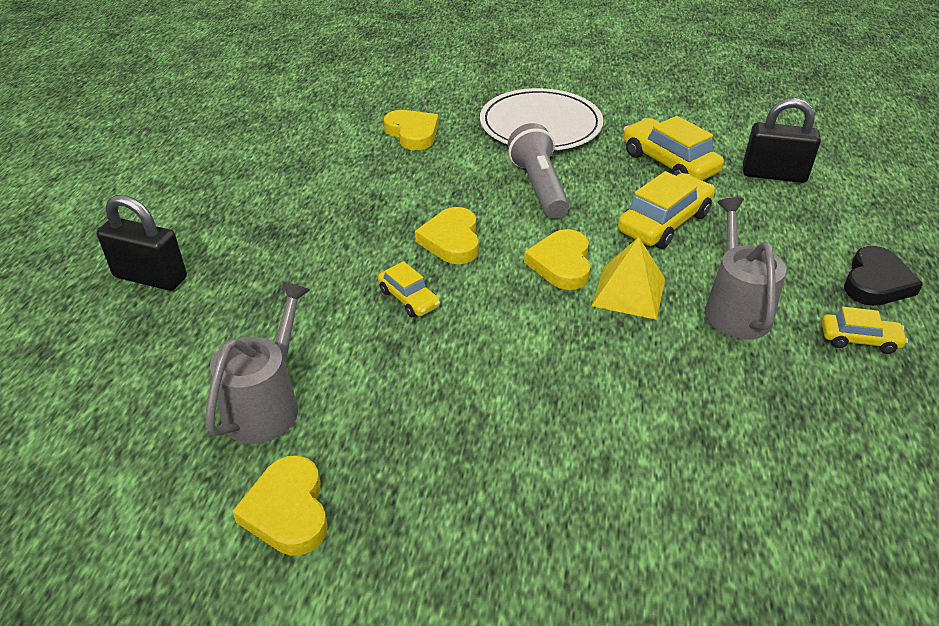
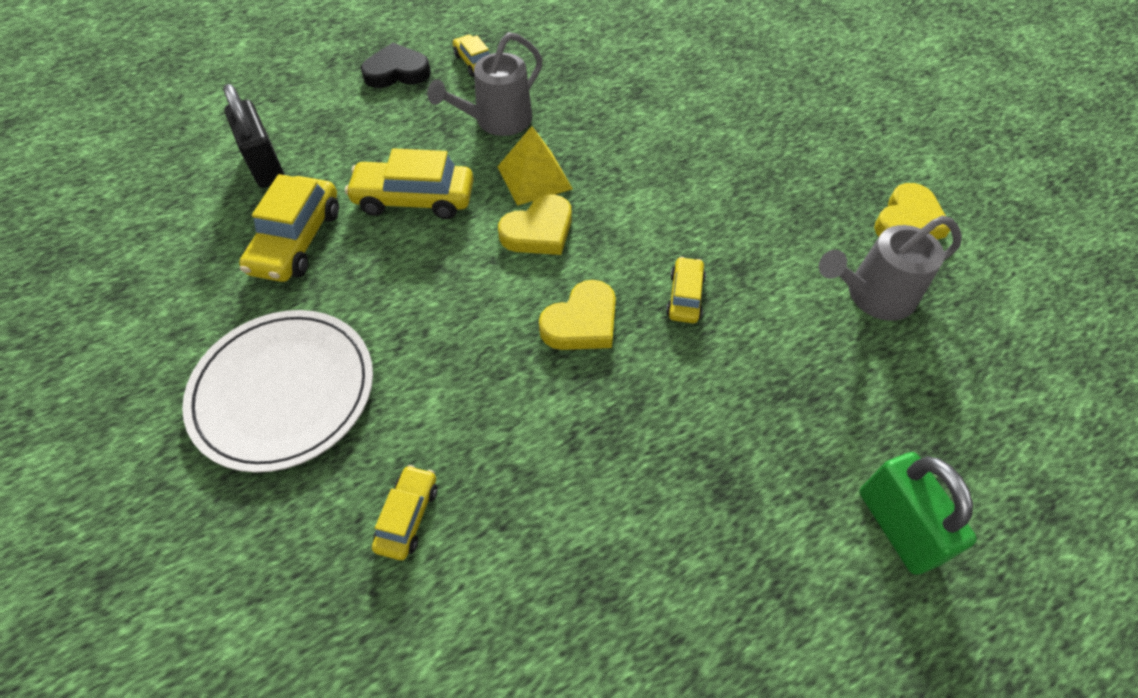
camera: 130 degrees left, 15 degrees up
black padlock [97,195,187,291] -> green padlock [859,452,977,575]
yellow heart [384,110,439,150] -> yellow car [372,465,437,560]
grey flashlight [508,123,569,219] -> none

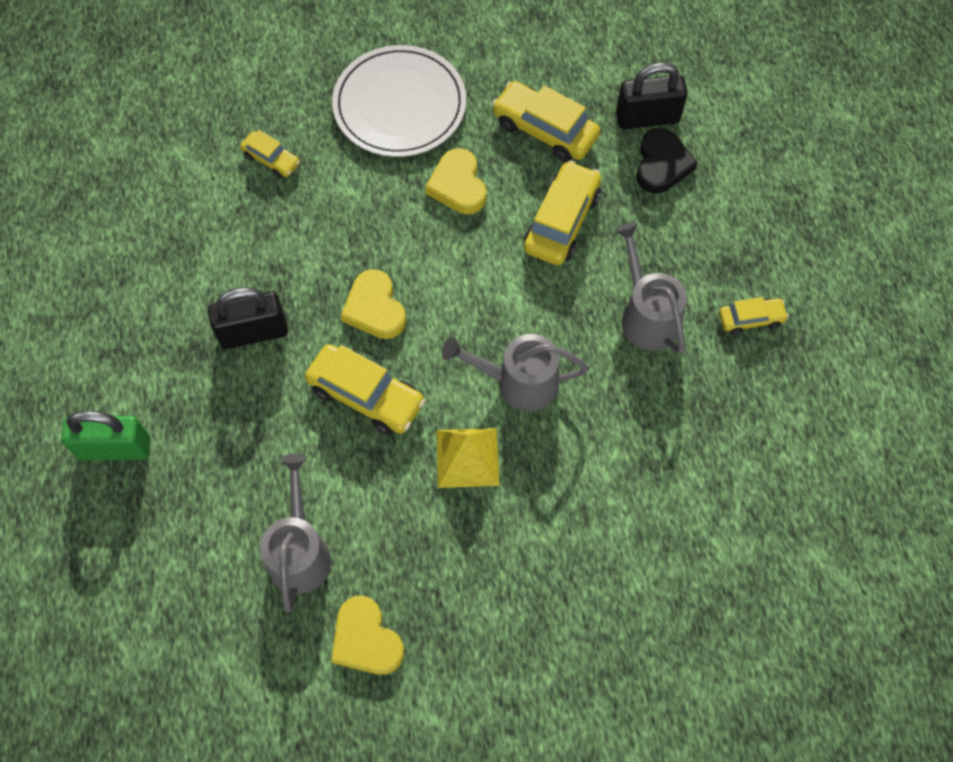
camera: 110 degrees right, 10 degrees up
black heart [361,42,431,88] -> black heart moved to [637,128,698,194]
yellow pyramid [498,126,573,206] -> yellow pyramid moved to [436,428,500,488]
yellow heart [498,194,572,255] -> yellow heart moved to [425,148,486,214]
yellow car [666,257,706,323] -> yellow car [305,344,425,435], size x1.76
none -> black padlock [208,287,288,349]
none -> grey watering can [442,334,589,411]

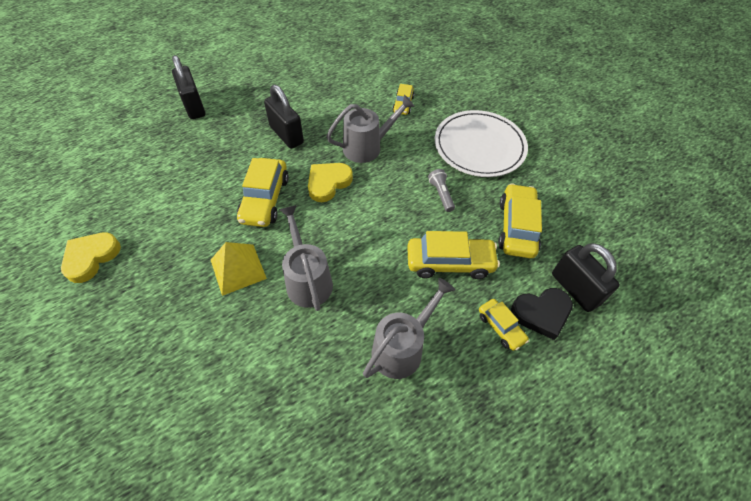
camera: 65 degrees right, 10 degrees down
green padlock [61,411,150,461] -> black padlock [172,55,205,119]
grey watering can [260,454,331,612] -> grey watering can moved to [326,95,415,163]
yellow heart [425,148,486,214] -> grey flashlight [428,169,455,212]
yellow car [719,297,789,335] -> yellow car moved to [479,299,529,351]

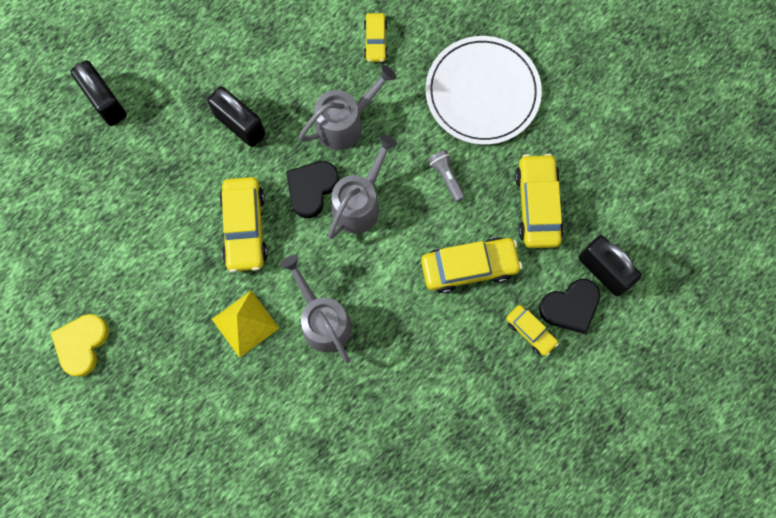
camera: 10 degrees left, 20 degrees up
yellow heart [308,163,353,202] -> black heart [286,161,339,218]
grey watering can [363,278,455,379] -> grey watering can moved to [328,135,398,239]

